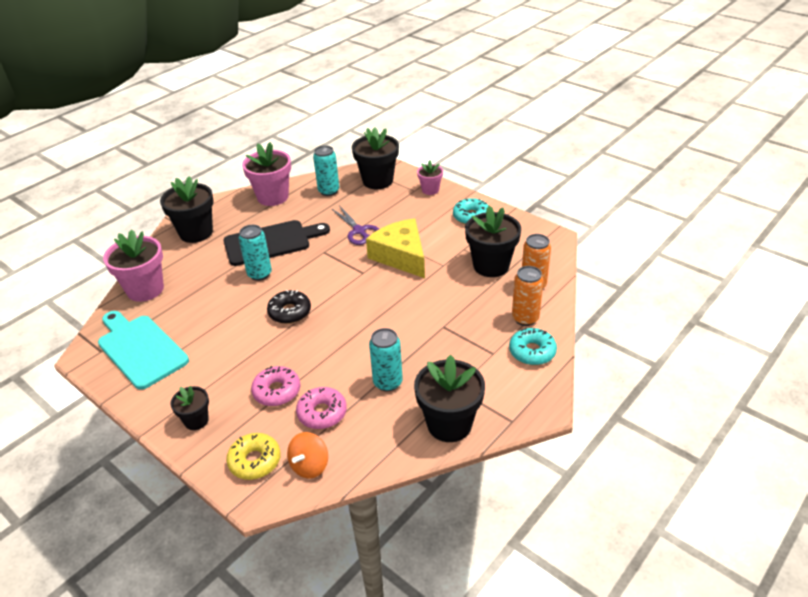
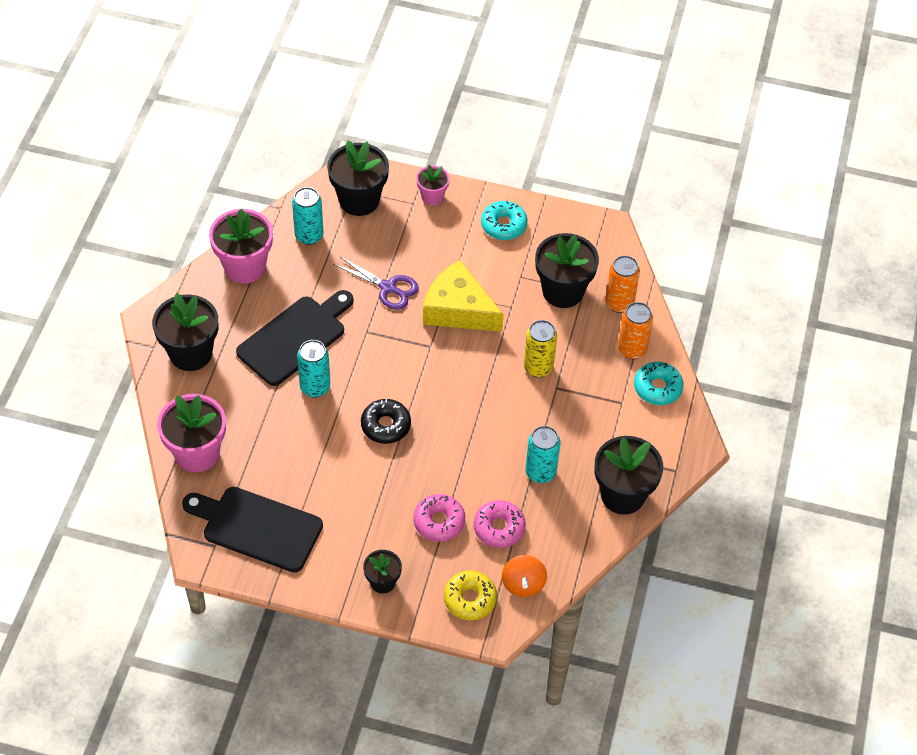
camera: 30 degrees left, 15 degrees up
turquoise cutting board [98,311,189,390] -> black cutting board [182,487,323,572]
none -> yellow can [524,320,557,377]

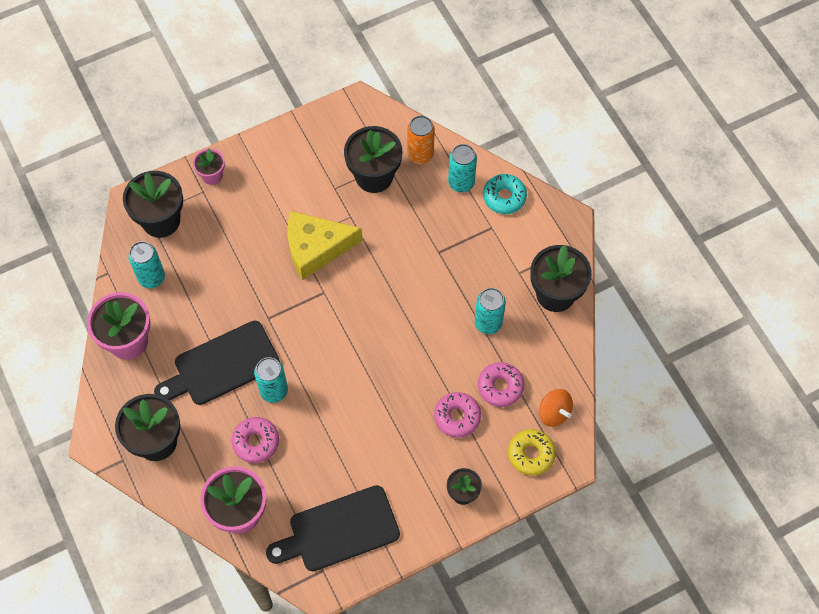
camera: 40 degrees left, 10 degrees up
black cutting board [236,290,354,386] -> black cutting board turned 120 degrees counterclockwise [154,321,280,405]
purple scissors [333,256,419,310] -> none
black donut [361,399,411,444] -> none
turquoise donut [481,201,528,240] -> none
yellow can [524,320,557,377] -> none
orange can [618,302,653,359] -> turquoise can [448,144,477,192]
none -> pink donut [232,417,279,463]

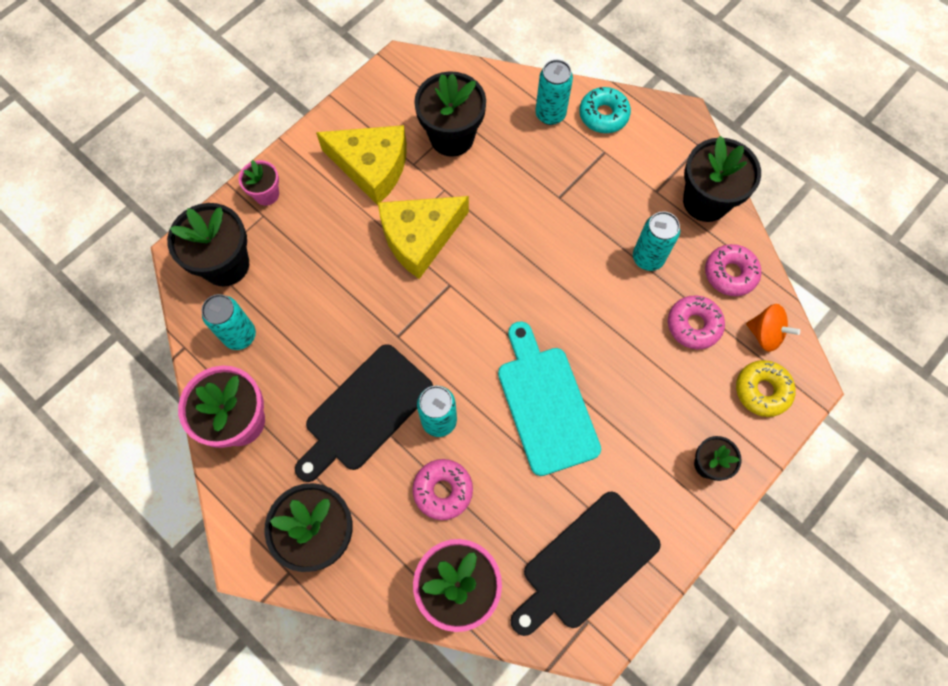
camera: 20 degrees left, 5 degrees up
orange can [407,115,435,164] -> none
pink donut [434,392,481,438] -> pink donut moved to [705,244,761,296]
none -> yellow cheese [316,125,407,205]
none -> turquoise cutting board [498,321,601,476]

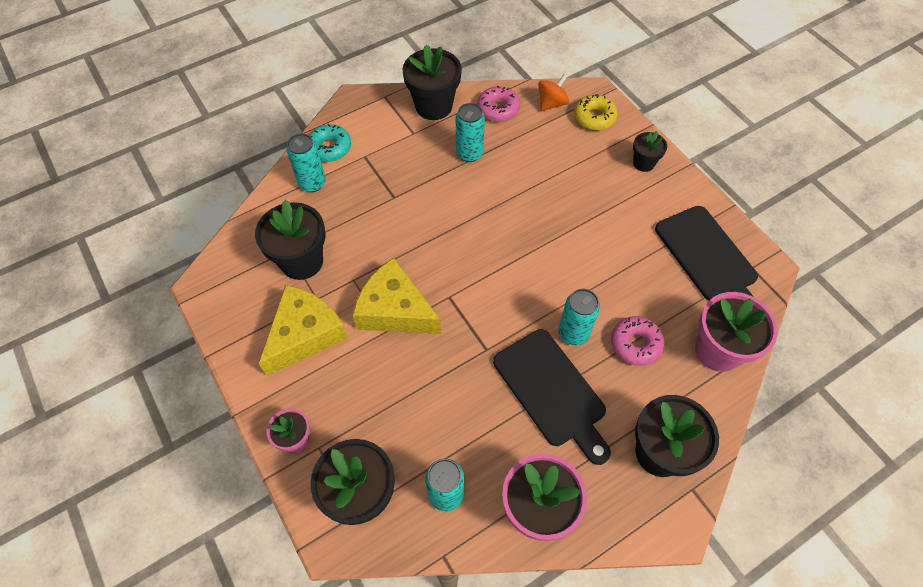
camera: 75 degrees left, 10 degrees down
yellow cheese [378,196,469,279] -> yellow cheese turned 135 degrees clockwise [352,258,442,334]
turquoise cutting board [498,321,601,476] -> none
pink donut [668,296,725,349] -> none

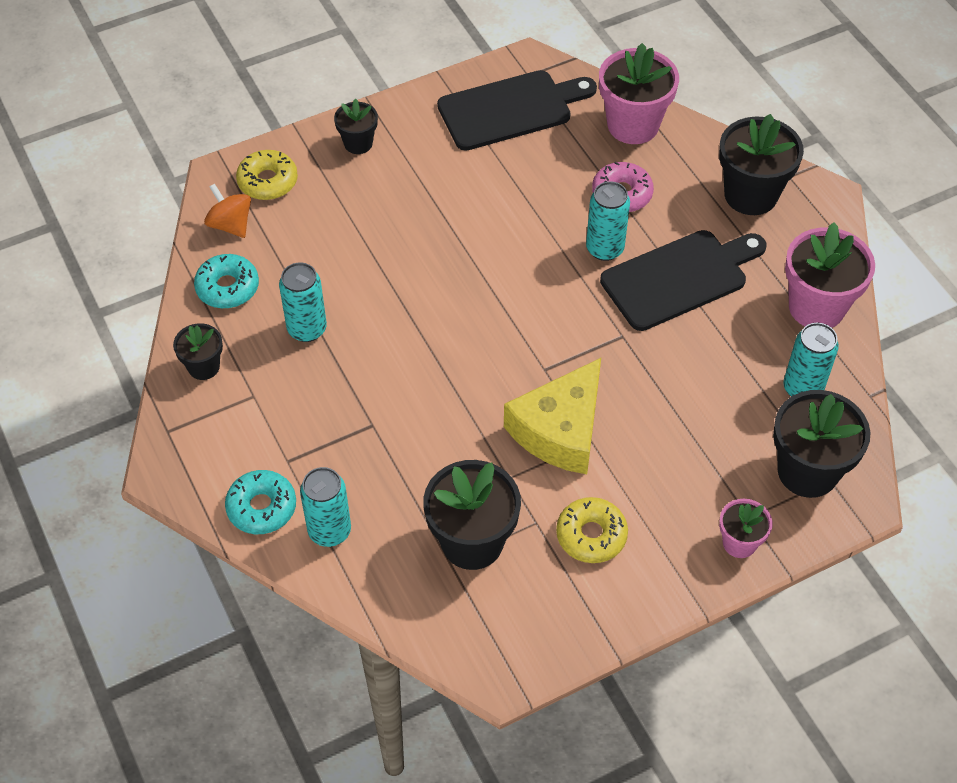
camera: 85 degrees left, 5 degrees down
yellow cheese [258,285,348,376] -> yellow donut [556,497,628,563]
black flower pot [403,45,462,120] -> black flower pot [173,323,223,380], size x0.55
pink donut [477,86,520,122] -> turquoise donut [194,254,259,309]

